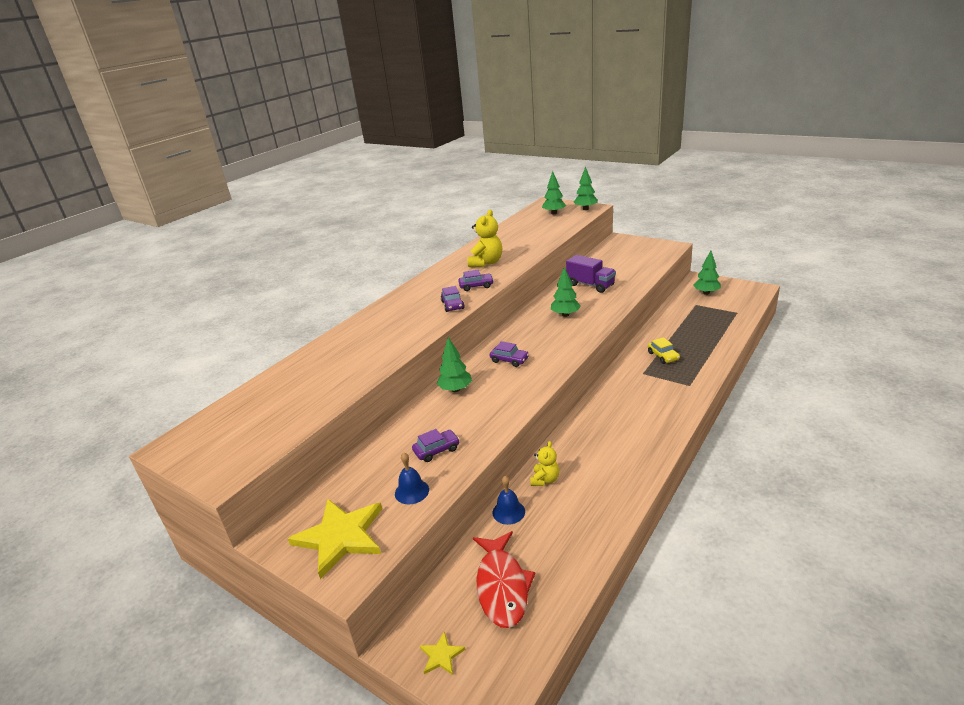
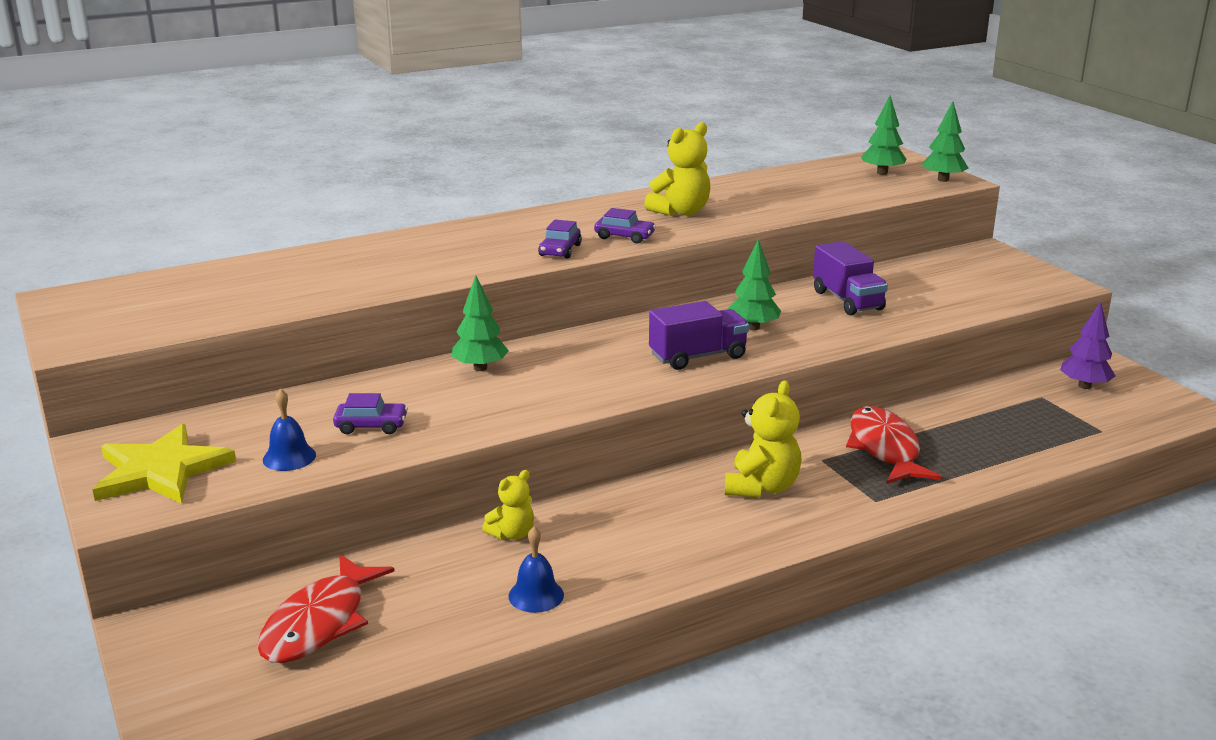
camera: 25 degrees right, 5 degrees down
yellow star [420,631,465,675] -> none
purple car [490,341,529,367] -> none
blue bell [493,476,525,525] -> blue bell moved to [508,527,564,613]
yellow car [648,337,680,364] -> red fish [846,406,941,484]
green tree [693,251,721,295] -> purple tree [1060,302,1115,389]
none -> purple truck [649,301,749,370]
none -> yellow teddy bear [725,380,802,498]

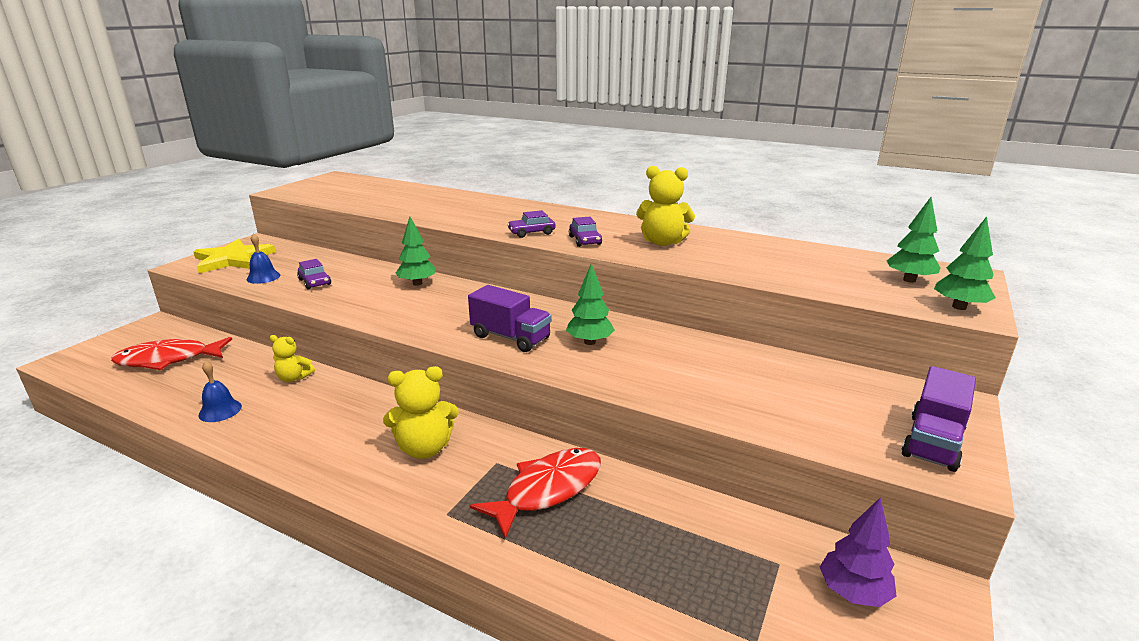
camera: 55 degrees right, 0 degrees up
purple truck [813,241,888,315] -> purple truck moved to [901,366,976,472]

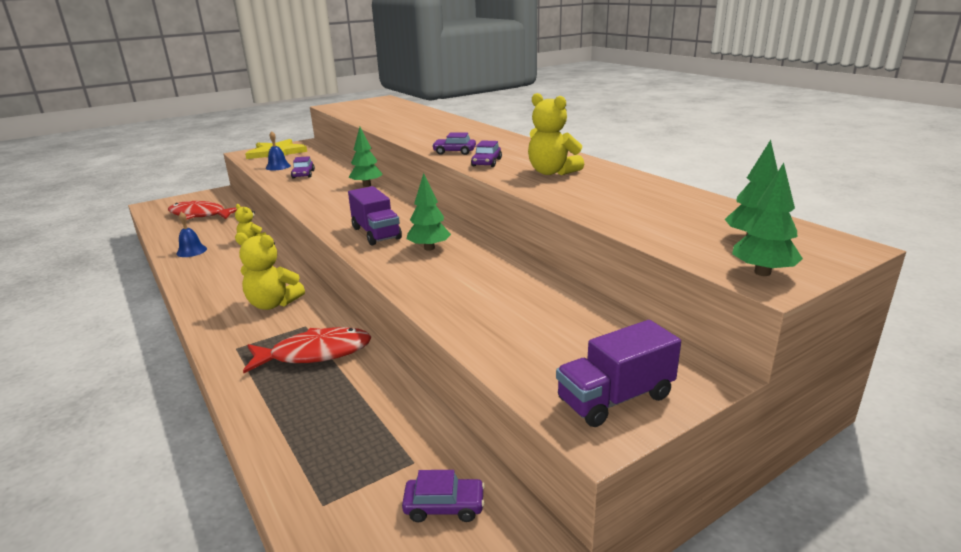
camera: 30 degrees right, 0 degrees up
purple tree [820,498,896,607] -> purple car [402,470,485,522]

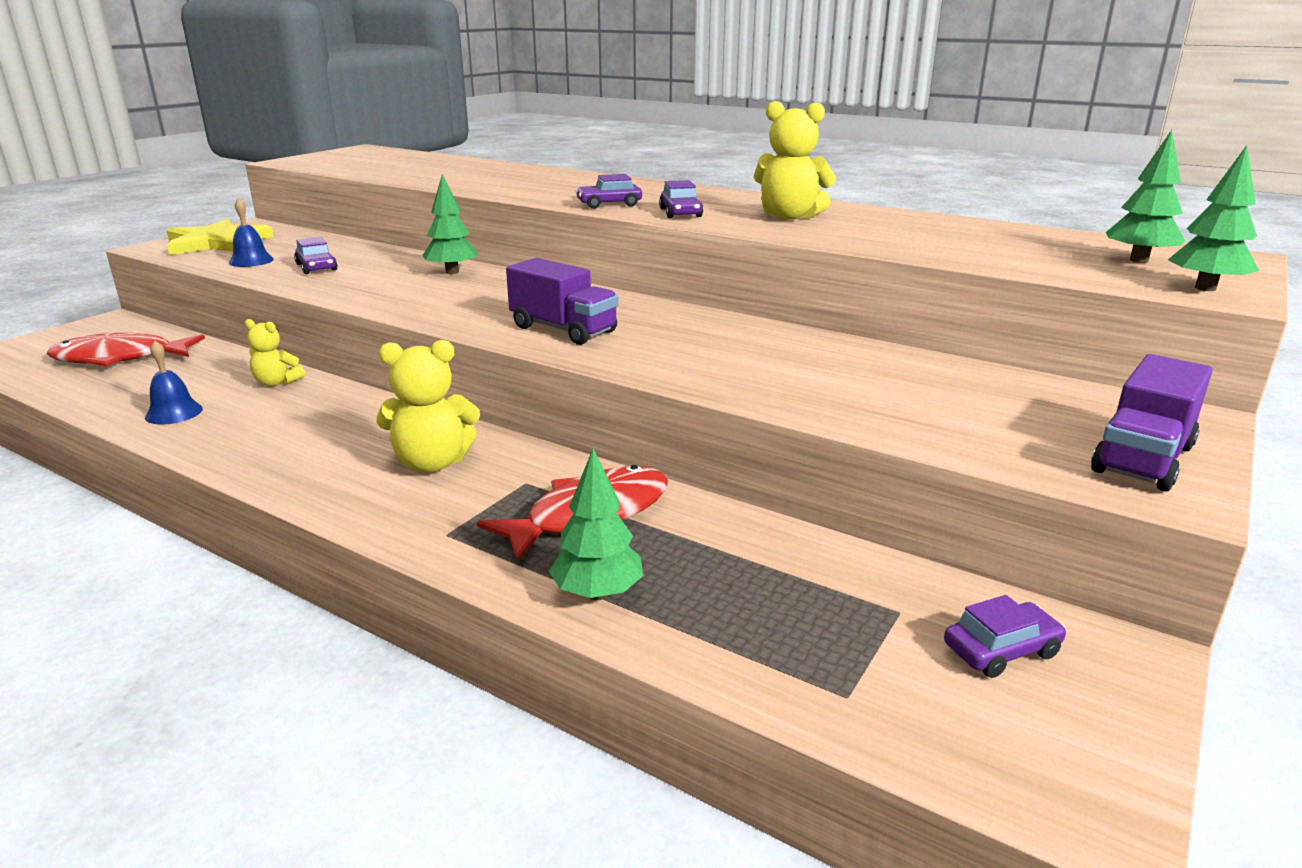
camera: 25 degrees left, 0 degrees up
green tree [407,173,451,251] -> green tree moved to [549,449,643,600]

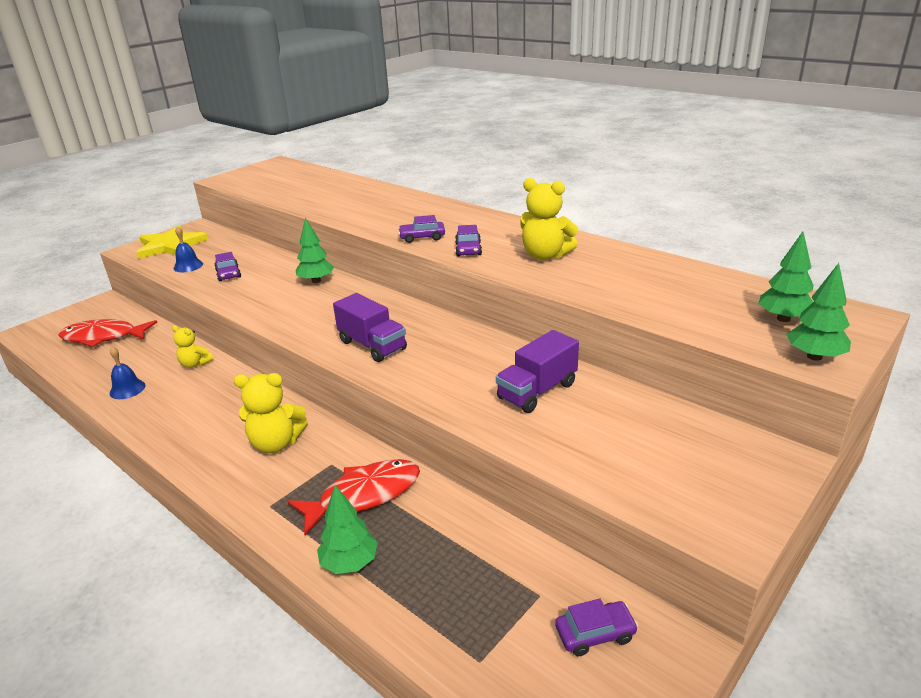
camera: 10 degrees right, 5 degrees up
purple truck [1091,354,1213,491] -> purple truck moved to [496,330,579,413]

